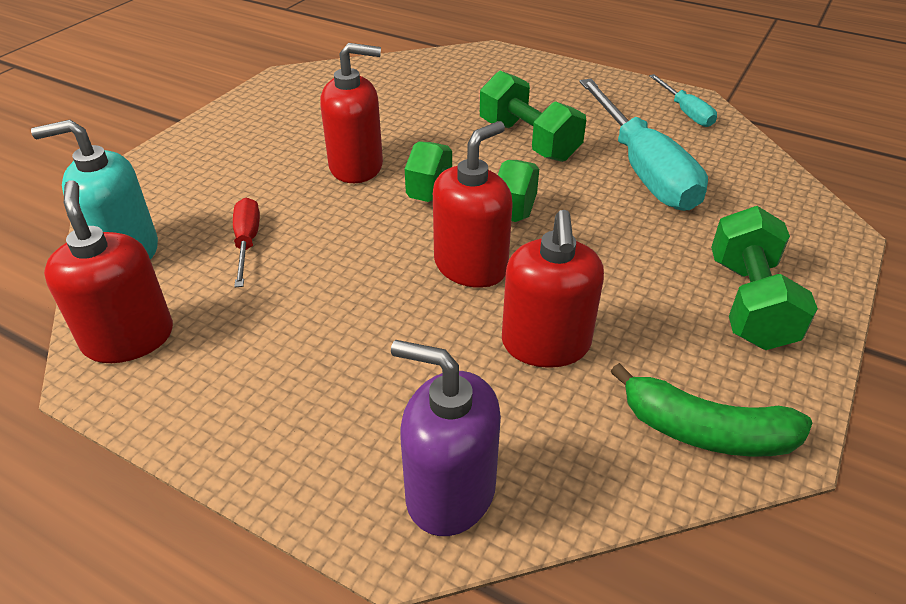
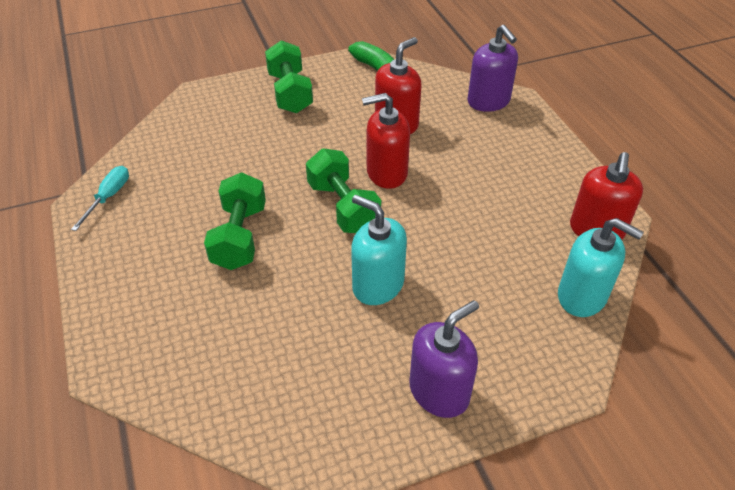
camera: 140 degrees left, 5 degrees up
red screwdriver [233,197,260,287] -> none
red soap dispenser [320,43,383,183] -> turquoise soap dispenser [351,195,407,305]
turquoise screwdriver [579,79,708,211] -> none
green dumbbell [711,206,818,350] -> green dumbbell turned 60 degrees counterclockwise [265,40,313,113]
none -> purple soap dispenser [409,300,479,418]

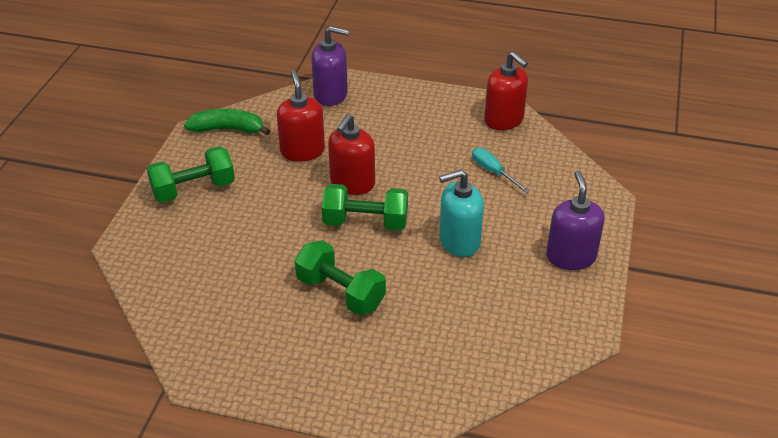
camera: 55 degrees left, 5 degrees down
turquoise screwdriver [71,166,129,231] -> turquoise screwdriver moved to [472,147,530,193]
green dumbbell [265,40,313,113] -> green dumbbell turned 45 degrees counterclockwise [147,146,235,203]
turquoise soap dispenser [558,218,644,317] -> none

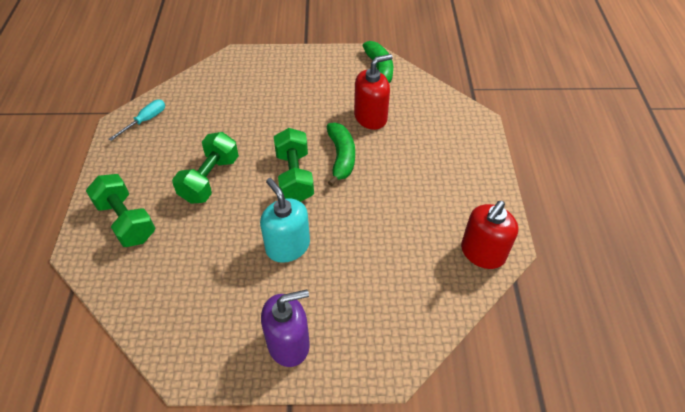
camera: 75 degrees right, 10 degrees up
green dumbbell [147,146,235,203] -> green dumbbell moved to [86,174,155,247]
purple soap dispenser [311,26,349,106] -> none
red soap dispenser [328,114,375,195] -> green banana [327,123,355,186]
turquoise screwdriver [472,147,530,193] -> turquoise screwdriver moved to [109,100,165,141]

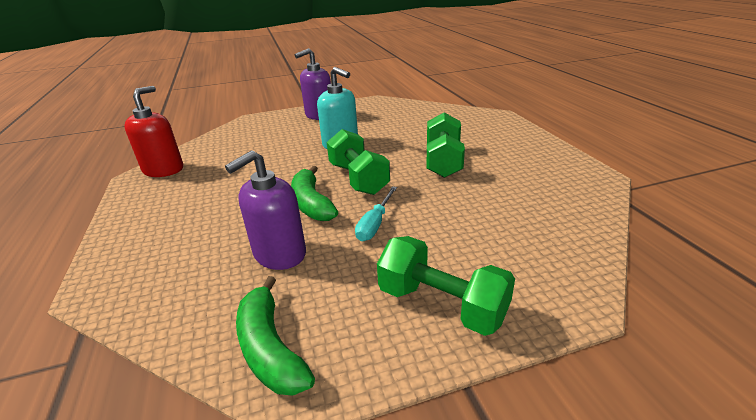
camera: 165 degrees right, 20 degrees down
green dumbbell [86,174,155,247] -> green dumbbell moved to [377,236,515,336]
turquoise screwdriver [109,100,165,141] -> turquoise screwdriver moved to [355,186,397,241]
red soap dispenser [354,54,393,130] -> purple soap dispenser [225,150,306,270]

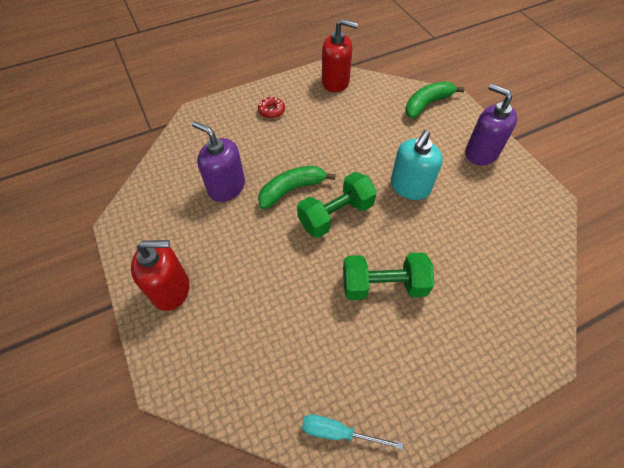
camera: 80 degrees right, 25 degrees up
green banana [236,276,315,396] -> green banana moved to [405,82,465,119]
turquoise screwdriver [355,186,397,241] -> turquoise screwdriver moved to [302,414,403,450]
green dumbbell [377,236,515,336] -> red soap dispenser [131,240,189,311]
none -> red donut [258,97,285,119]

